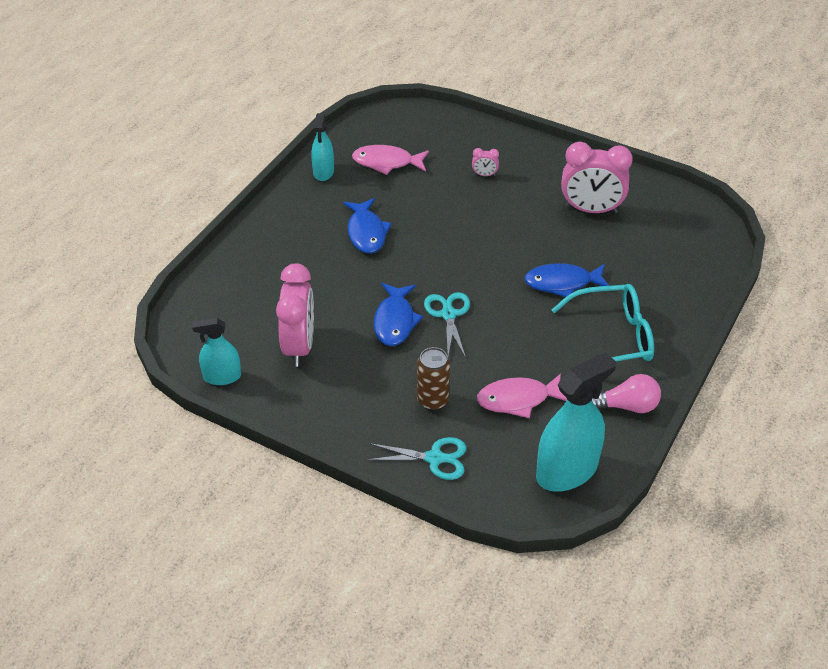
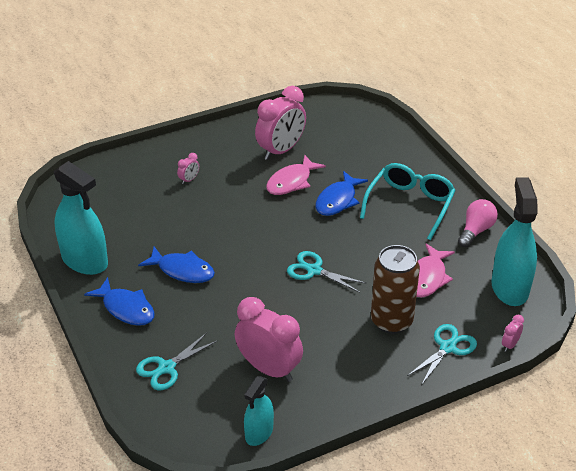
camera: 55 degrees left, 5 degrees down
turquoise spray bottle [311,113,334,181] -> turquoise spray bottle [54,161,108,275], size x1.75
pink fish [352,145,429,175] -> pink fish moved to [266,155,326,195]
blue fish [374,283,423,346] -> blue fish moved to [84,277,155,326]
brown can [417,347,450,410] -> brown can [371,245,420,334], size x1.54
none -> turquoise scissors [136,333,217,390]
none -> pink clock [502,315,524,352]

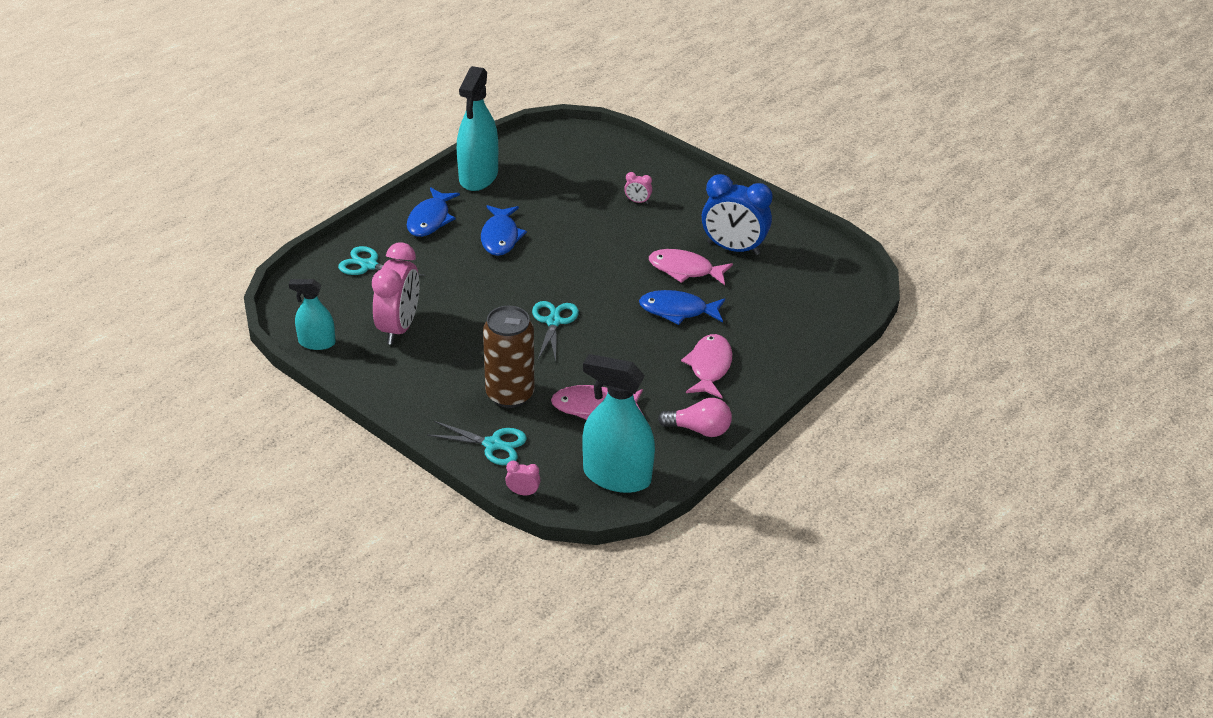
camera: 65 degrees right, 0 degrees up
pink clock [255,86,306,160] -> blue clock [702,174,773,255]
turquoise glasses [360,163,456,240] -> pink fish [681,334,732,398]
turquoise spray bottle [491,177,537,306] -> turquoise spray bottle turned 135 degrees counterclockwise [582,354,655,493]

